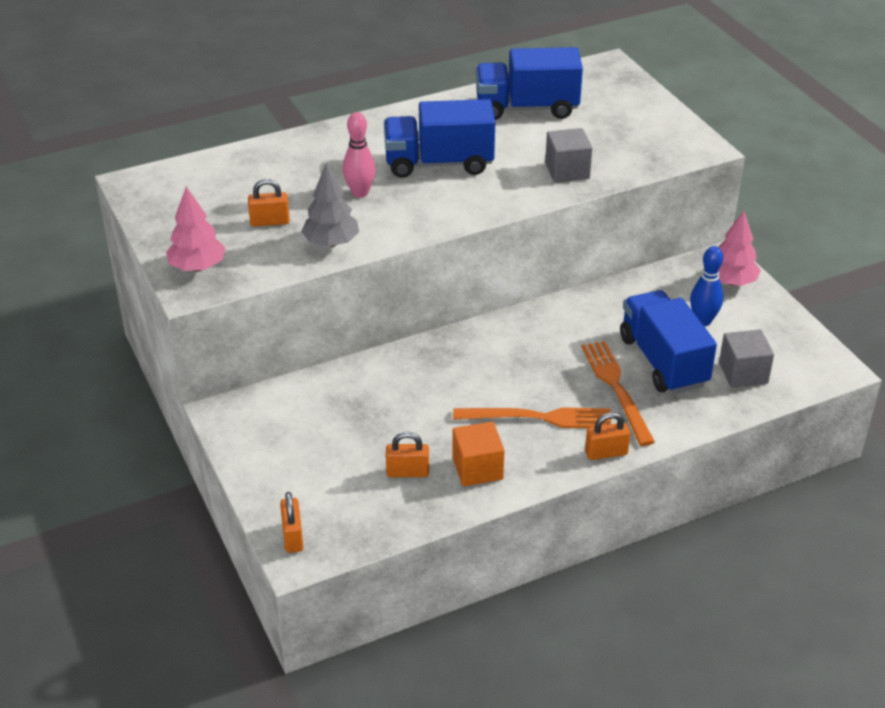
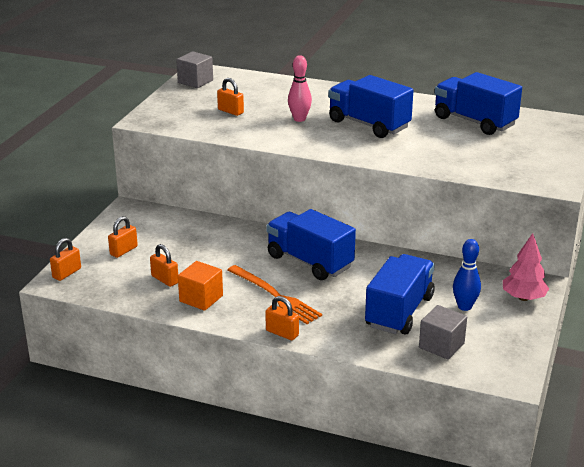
camera: 45 degrees right, 10 degrees down
pink tree [166,187,226,271] -> none
grey tree [301,163,359,247] -> none
grey cube [545,128,592,183] -> grey cube moved to [176,51,213,88]
orange fork [581,341,655,446] -> none
none -> orange padlock [108,216,138,258]
none -> blue truck [266,209,356,280]

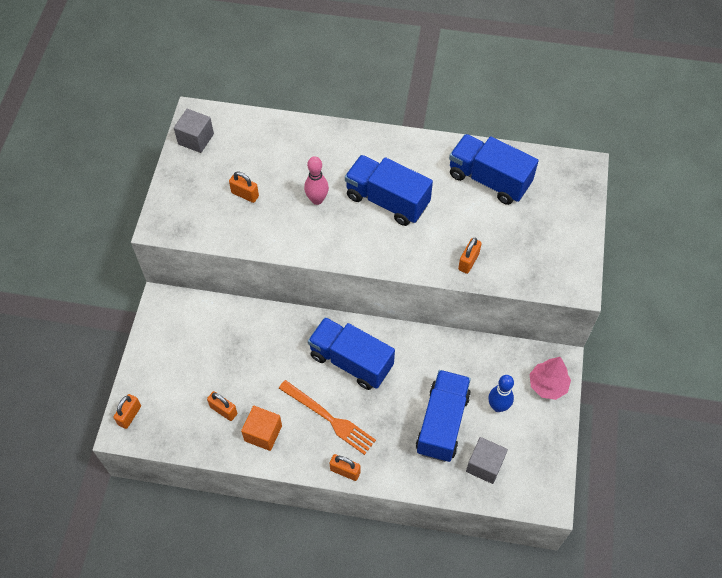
camera: 10 degrees left, 30 degrees up
orange padlock [108,216,138,258] -> orange padlock moved to [458,238,482,274]

